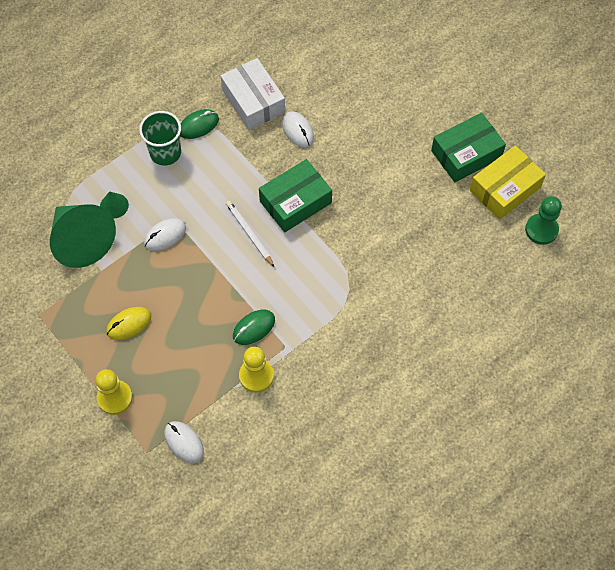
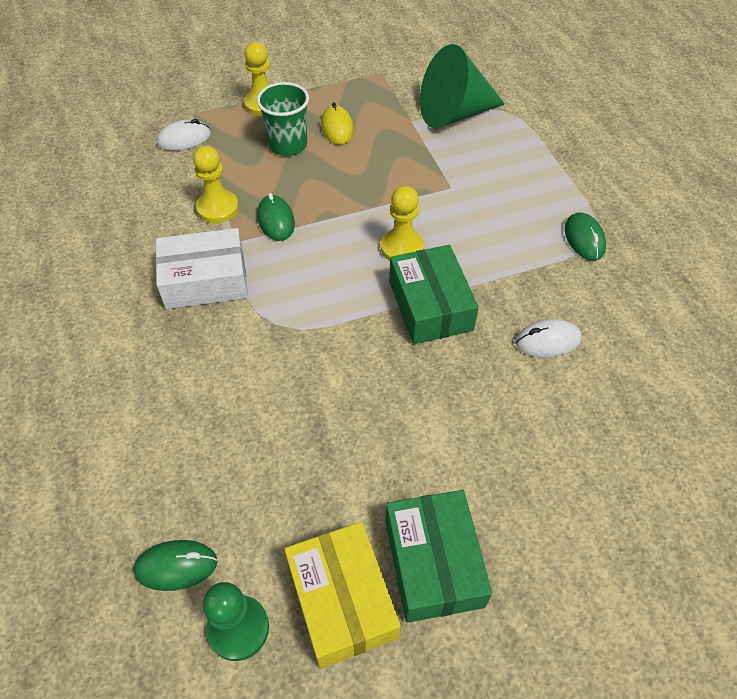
camera: 110 degrees right, 10 degrees down
green cone [100,192,129,219] -> none
green cup [139,111,181,165] -> green cup moved to [257,82,309,156]
white mouse [144,218,186,251] -> none
white box [221,58,285,130] -> white box moved to [156,228,248,309]
white pencil [226,201,274,267] -> yellow pawn [381,186,424,261]
none -> green mouse [134,540,217,591]

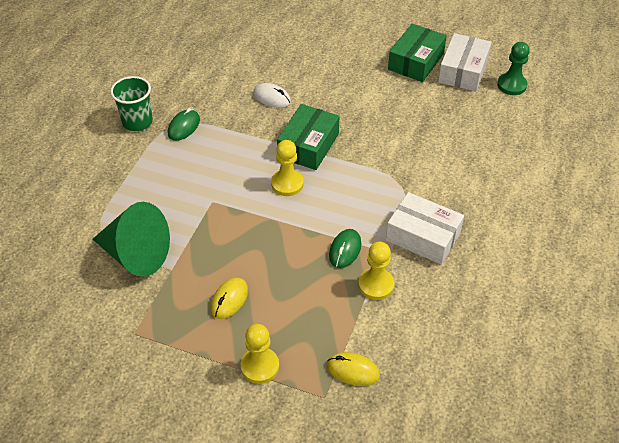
camera: 140 degrees left, 5 degrees down
green mouse [134,540,217,591] -> none
white mouse [157,119,211,151] -> yellow mouse [327,352,380,386]
green cup [257,82,309,156] -> green cup moved to [110,76,153,131]
yellow box [284,522,401,669] -> white box [438,33,492,91]

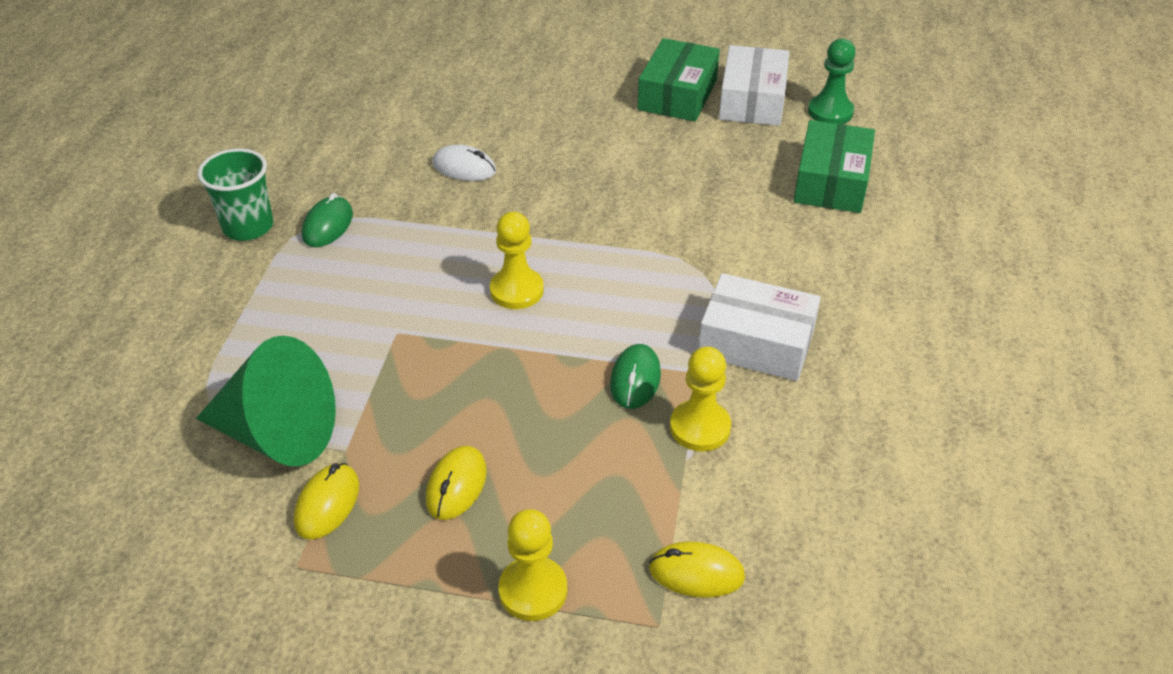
camera: 10 degrees left, 5 degrees down
green box [277,104,339,170] -> green box moved to [794,120,875,213]
none -> yellow mouse [294,463,359,540]

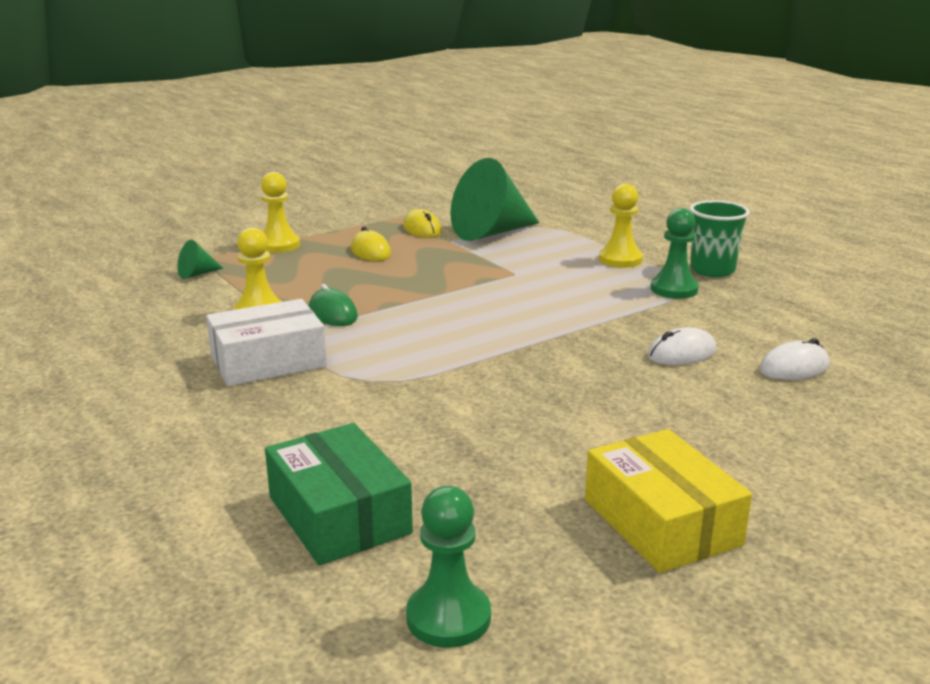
camera: 135 degrees right, 20 degrees down
green mouse [302,193,353,247] -> green pawn [651,208,699,299]
yellow pawn [490,212,544,309] -> yellow pawn moved to [599,184,643,268]
green box [638,38,720,121] -> yellow box [585,429,752,573]
yellow mouse [649,541,745,598] -> green cone [177,240,223,279]
white box [719,45,789,126] -> none
none -> white mouse [759,338,830,380]

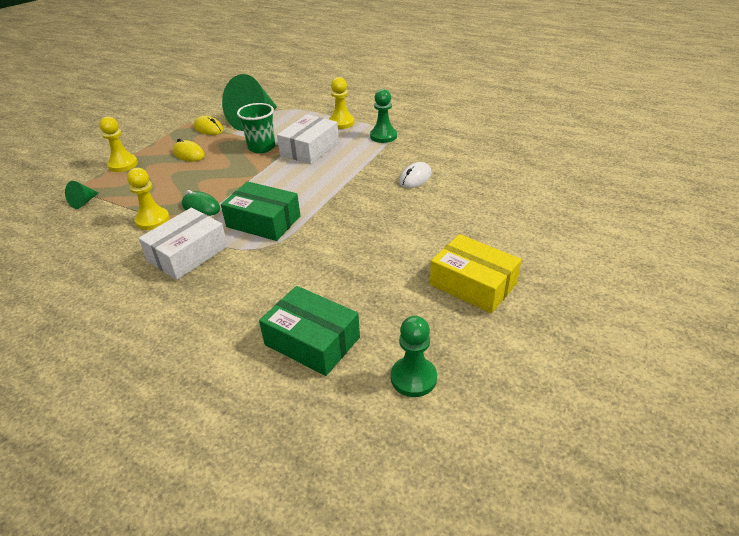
camera: 25 degrees left, 15 degrees up
green cup [690,200,750,277] -> green cup moved to [237,103,275,153]
white mouse [759,338,830,380] -> none
none -> green box [221,181,300,241]
none -> white box [277,114,339,164]

